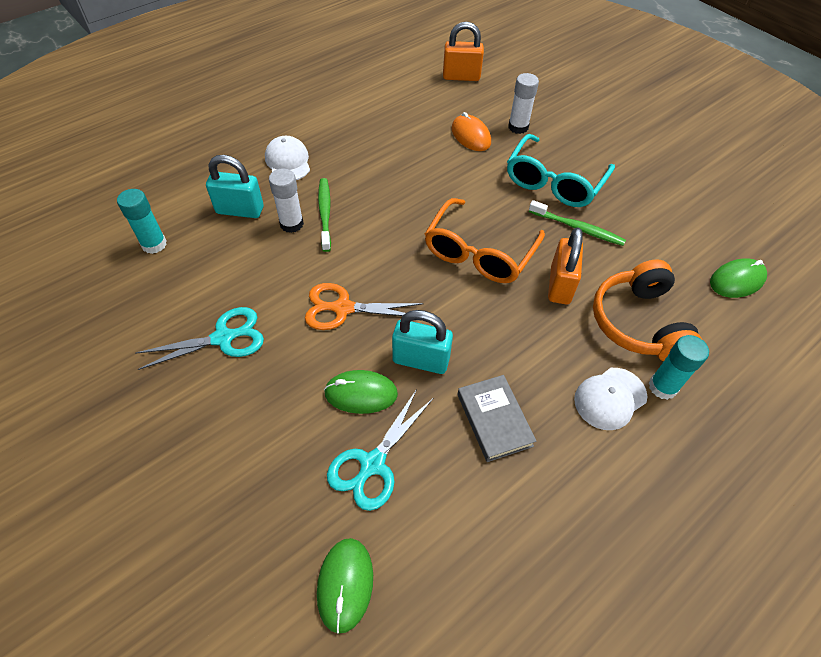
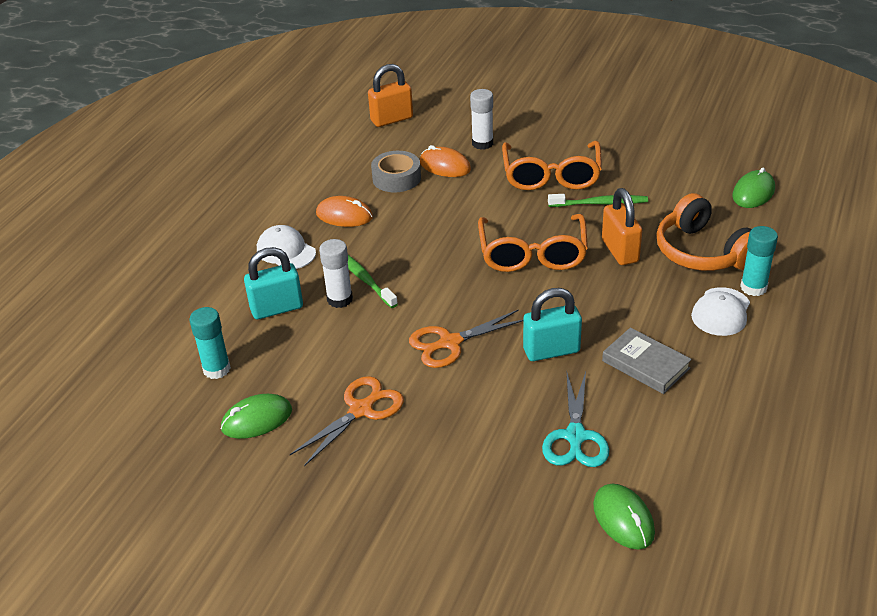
camera: 25 degrees left, 15 degrees down
turquoise scissors [135,307,264,370] -> orange scissors [290,376,404,466]
green mouse [324,370,398,414] -> green mouse moved to [221,394,292,439]
turquoise glasses [507,134,615,207] -> orange glasses [502,141,602,190]
none -> orange mouse [316,196,373,227]
none -> grey tape [371,151,421,192]

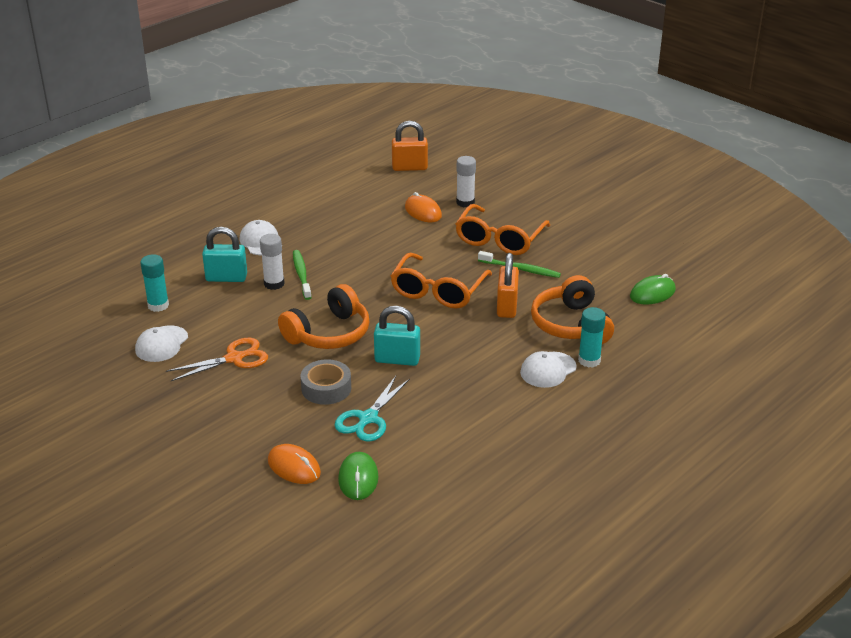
camera: 20 degrees right, 5 degrees down
green mouse [221,394,292,439] -> white cap [135,325,188,362]
orange mouse [316,196,373,227] -> orange mouse moved to [268,444,321,484]
grey tape [371,151,421,192] -> grey tape moved to [301,359,351,405]
orange scissors [409,310,523,368] -> orange headphones [278,284,369,349]
grey book [602,328,692,394] -> none

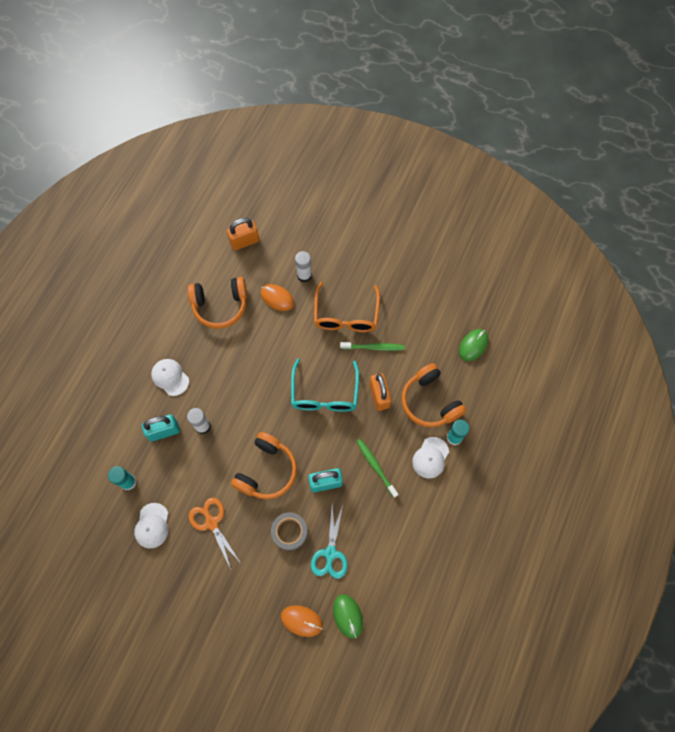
camera: 20 degrees left, 35 degrees up
orange scissors [166,338,268,381] -> orange scissors turned 75 degrees counterclockwise [189,498,240,569]
green toothbrush [293,250,312,300] -> green toothbrush moved to [356,439,398,498]
orange glasses [391,253,492,308] -> turquoise glasses [291,359,359,412]
none -> orange headphones [188,277,247,329]

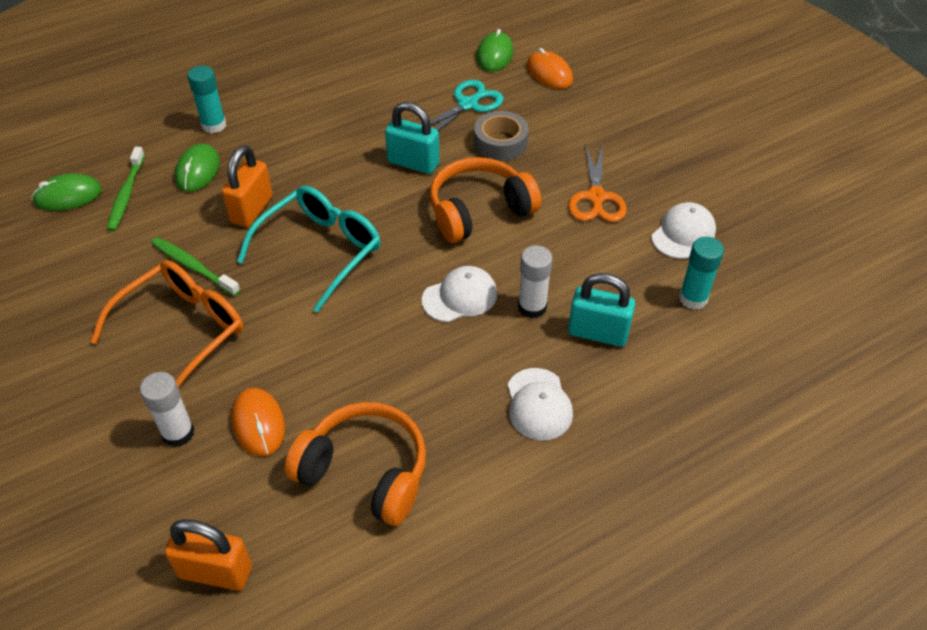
camera: 145 degrees left, 20 degrees down
green toothbrush [356,439,398,498] -> green toothbrush moved to [107,147,145,232]
orange headphones [401,363,466,427] -> green mouse [175,144,220,192]
white cap [412,437,449,479] -> white cap moved to [422,266,497,322]

